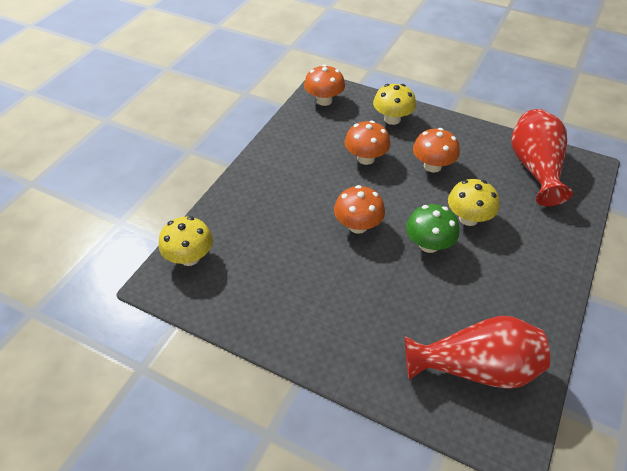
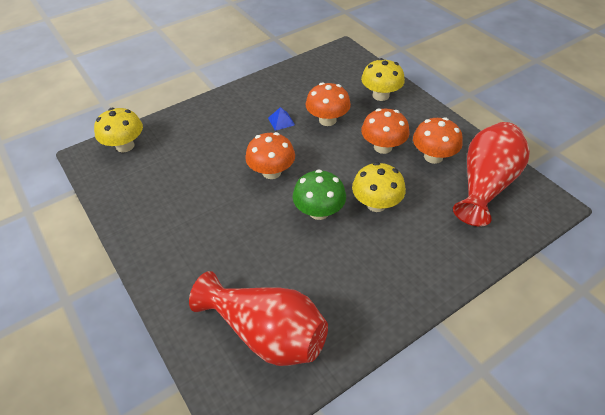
camera: 30 degrees right, 0 degrees up
orange mushroom [304,64,345,106] -> orange mushroom moved to [413,117,463,164]
none -> blue pyramid [268,107,295,131]

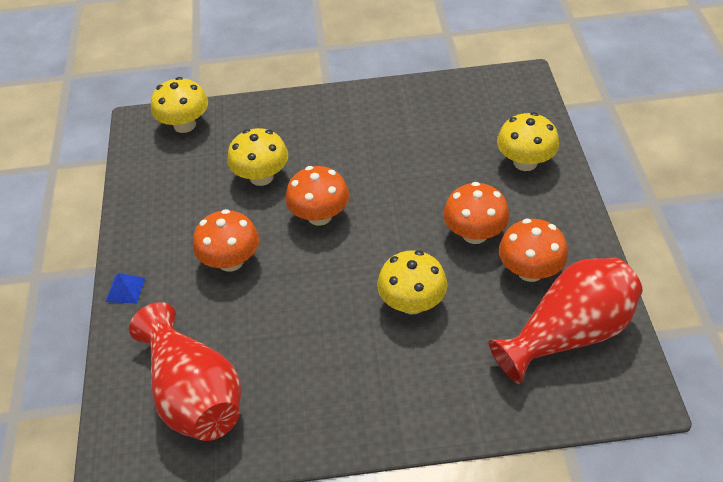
camera: 30 degrees right, 0 degrees up
blue pyramid [268,107,295,131] -> blue pyramid moved to [106,273,145,304]
green mushroom [293,169,346,220] -> none
orange mushroom [306,82,351,126] -> orange mushroom moved to [193,209,259,272]
none -> yellow mushroom [227,128,288,186]

